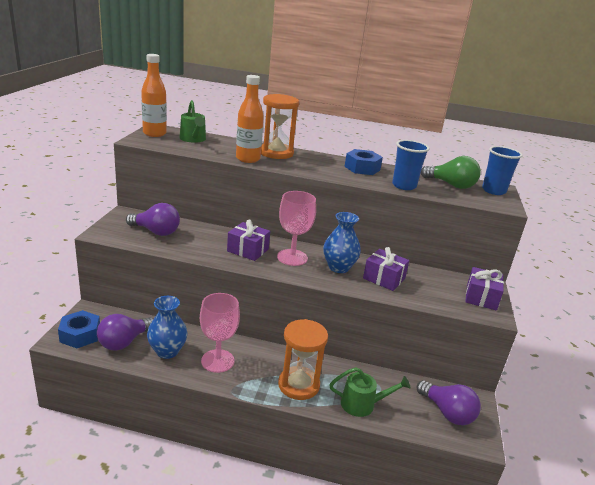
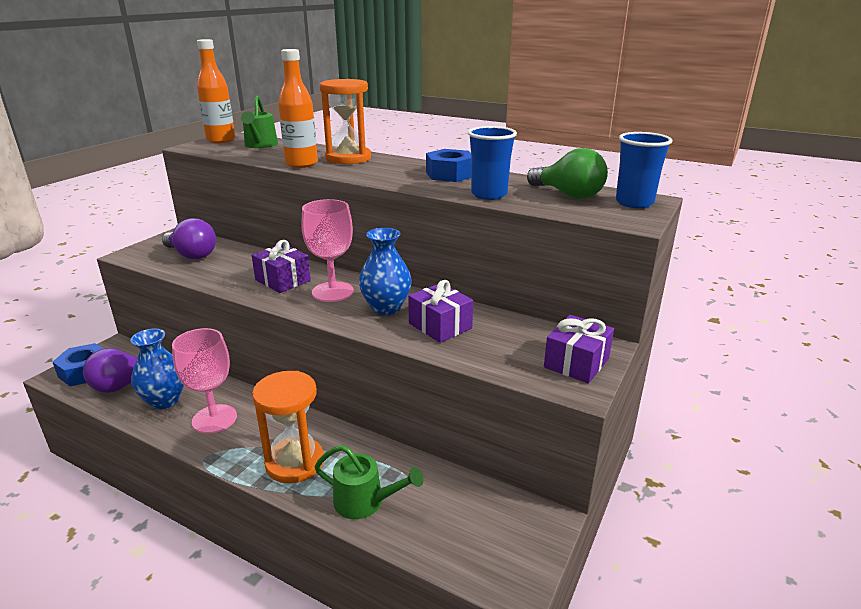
camera: 20 degrees right, 0 degrees up
purple light bulb [417,380,481,425] -> none

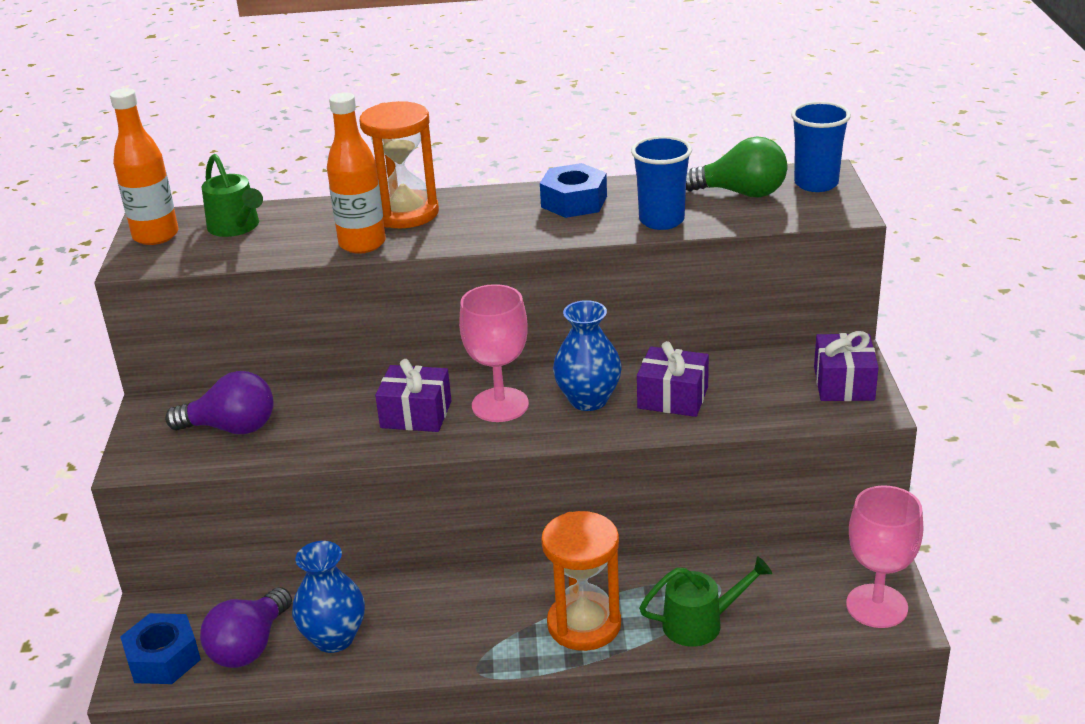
camera: 30 degrees left, 5 degrees up
pink goblet [172,328,237,434] -> pink goblet moved to [846,485,923,628]

